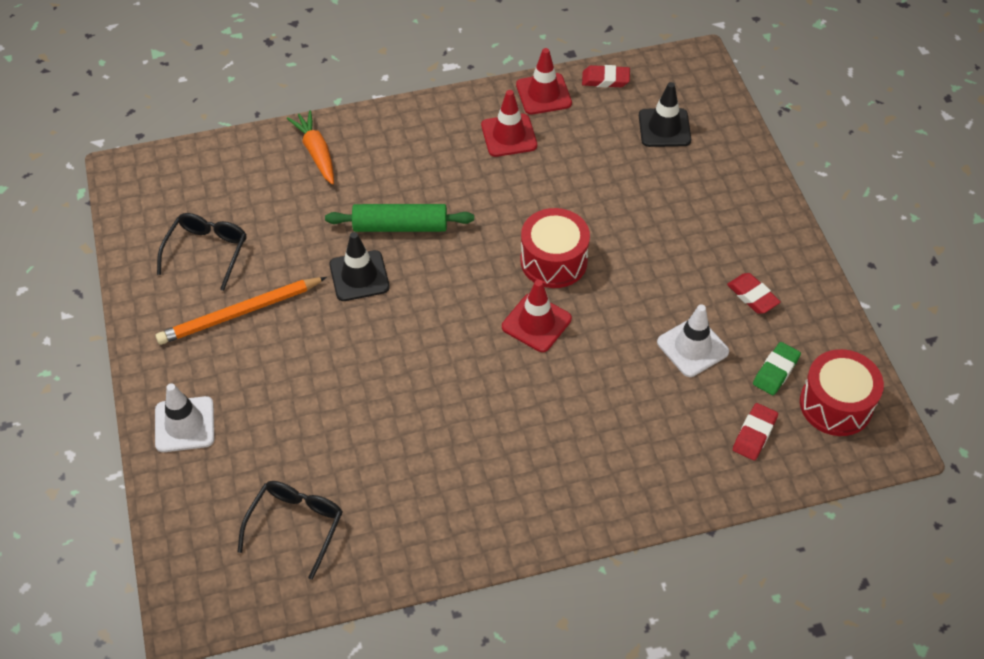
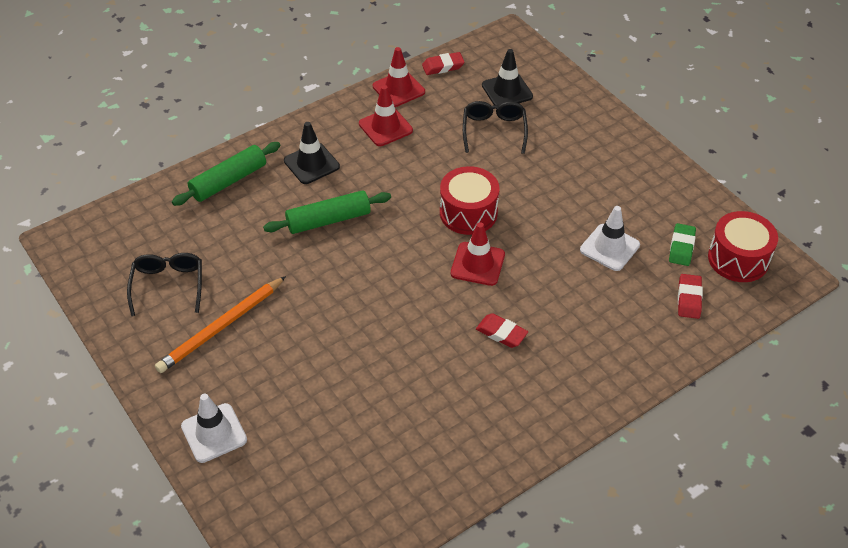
camera: 20 degrees left, 5 degrees down
black glasses [237,481,342,580] -> black glasses moved to [463,101,528,154]
orange carrot [287,110,334,185] -> green rolling pin [172,142,281,206]
black traffic cone [329,232,390,301] -> black traffic cone moved to [284,122,340,184]
red eraser [727,273,781,314] -> red eraser moved to [476,313,528,348]

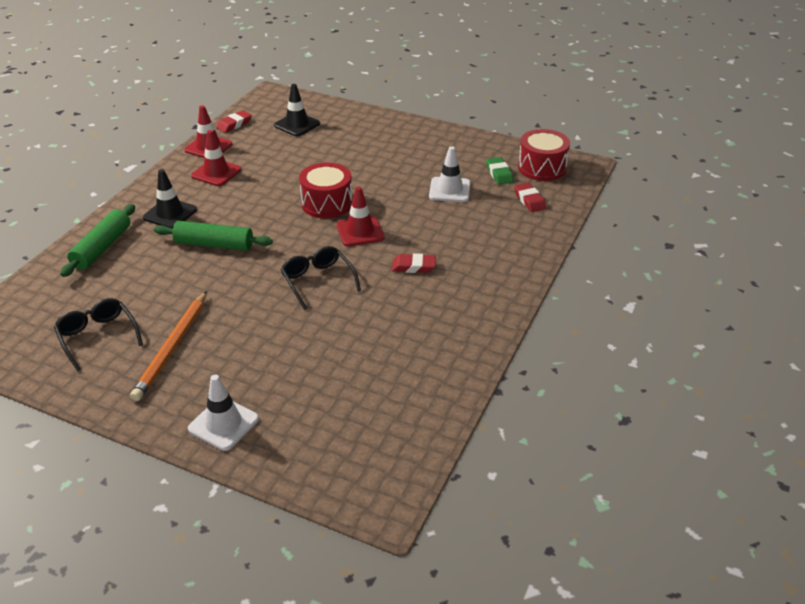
camera: 30 degrees left, 10 degrees down
green rolling pin [263,190,391,234] -> green rolling pin turned 60 degrees clockwise [154,221,273,251]
black glasses [463,101,528,154] -> black glasses moved to [281,246,361,310]

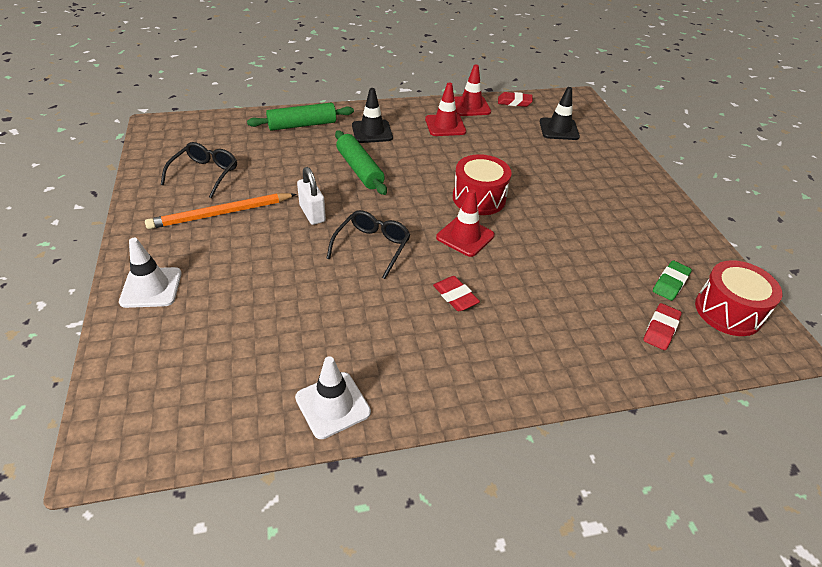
camera: 50 degrees right, 5 degrees up
white traffic cone [429,146,471,202] -> white traffic cone moved to [295,356,371,439]
none -> white padlock [297,167,326,225]

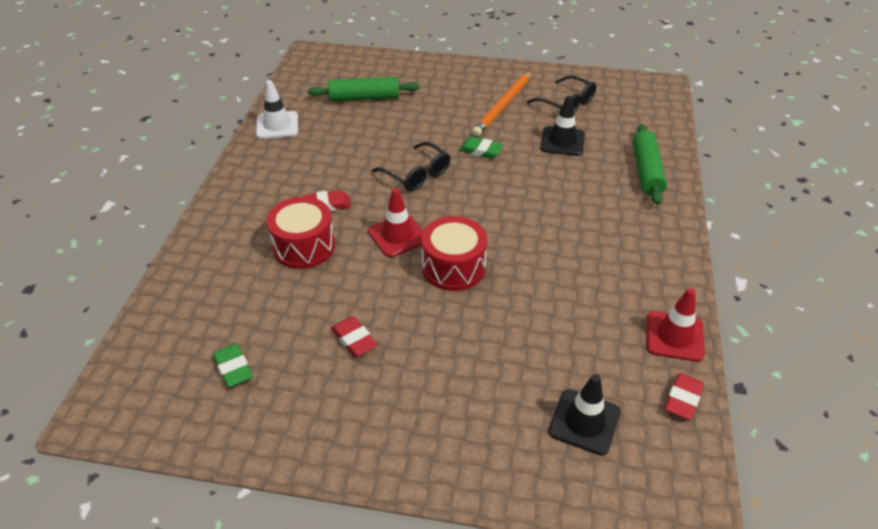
camera: 115 degrees right, 0 degrees up
white traffic cone [119,238,181,308] -> none
orange pencil [145,193,297,229] -> orange pencil turned 150 degrees counterclockwise [472,71,532,136]
white padlock [297,167,326,225] -> green eraser [459,137,504,159]
green rolling pin [335,131,387,195] -> green rolling pin moved to [308,77,420,101]
black traffic cone [352,88,393,143] -> black traffic cone moved to [540,96,585,156]
red traffic cone [425,83,466,136] -> none
red eraser [643,303,682,350] -> red eraser moved to [331,316,378,357]
red drum [695,260,782,336] -> red drum moved to [266,197,335,269]

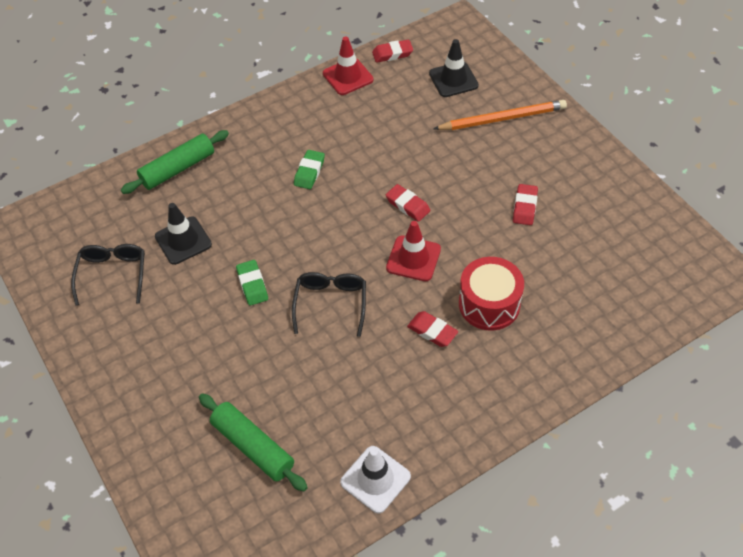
camera: 130 degrees left, 10 degrees up
green eraser [213,344,253,387] -> green eraser moved to [294,150,325,189]
red drum [421,216,487,291] -> red eraser [386,184,430,222]
orange pencil [472,71,532,136] -> orange pencil moved to [433,100,567,130]

